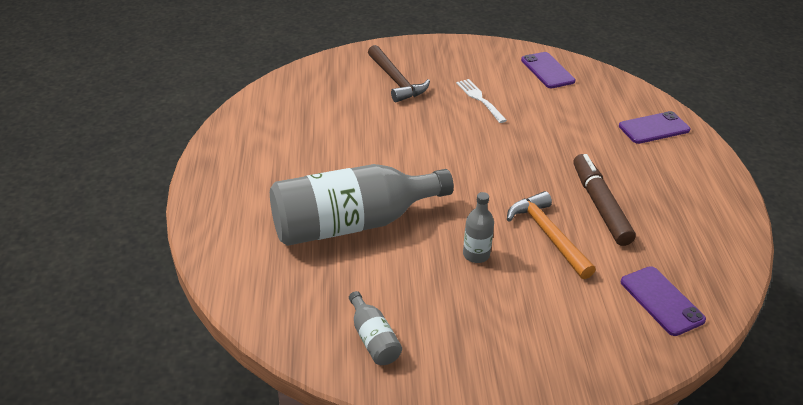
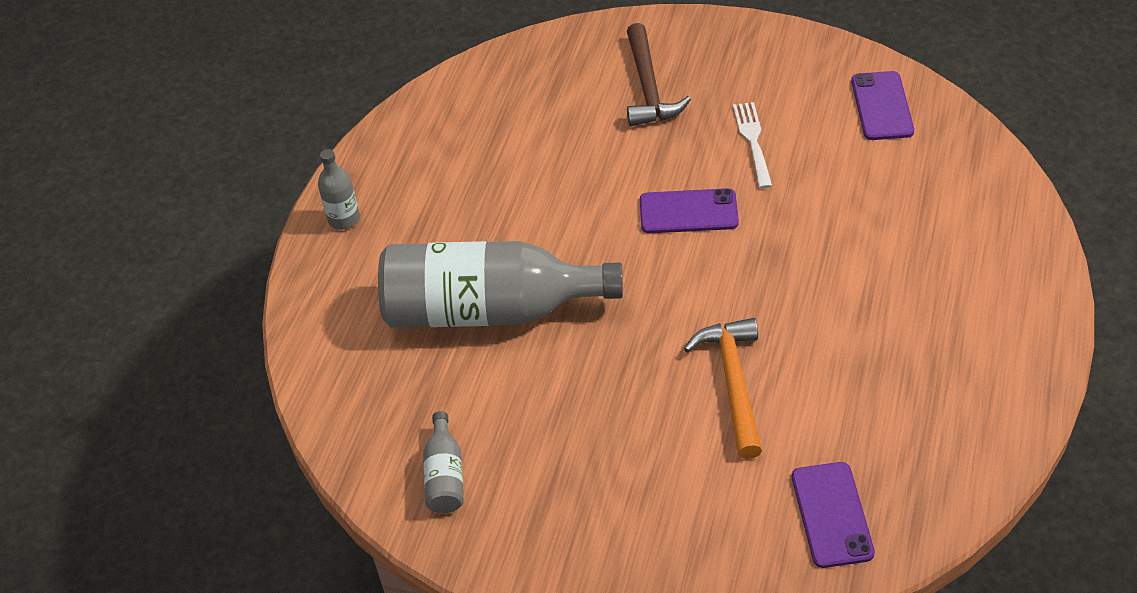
camera: 25 degrees right, 10 degrees up
grey bottle [463,192,494,263] -> grey bottle moved to [318,149,360,230]
brown marker [573,154,636,246] -> none
purple phone [619,111,690,144] -> purple phone moved to [640,188,739,233]

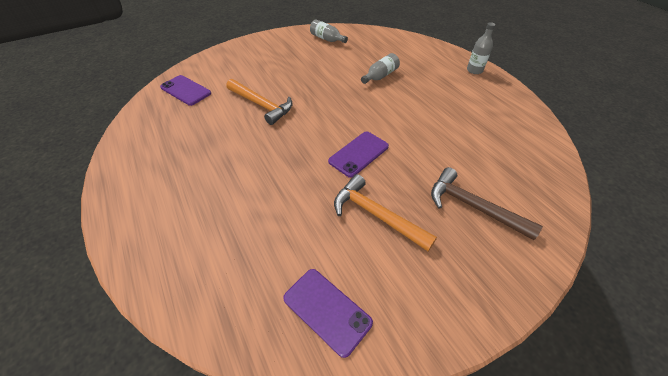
camera: 130 degrees right, 0 degrees up
grey bottle [378,241,623,328] -> grey bottle [361,53,400,84], size x0.42
white fork [733,102,772,188] -> orange hammer [334,174,437,251]

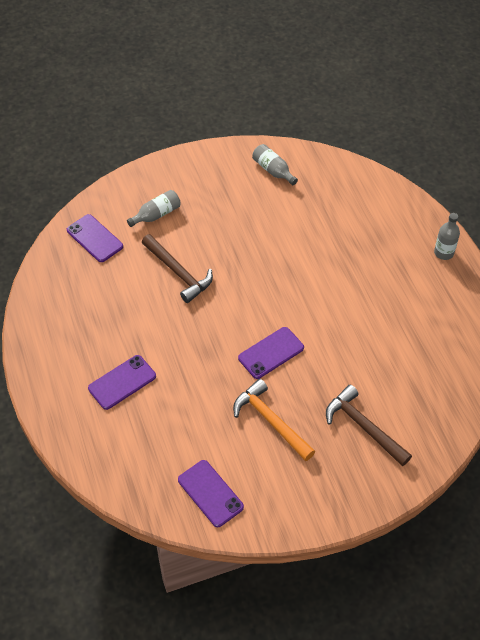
camera: 10 degrees right, 5 degrees up
orange hammer [226,79,293,125] -> brown hammer [142,234,213,303]
grey bottle [361,53,400,84] -> grey bottle moved to [127,190,181,227]
none -> purple phone [88,355,156,410]

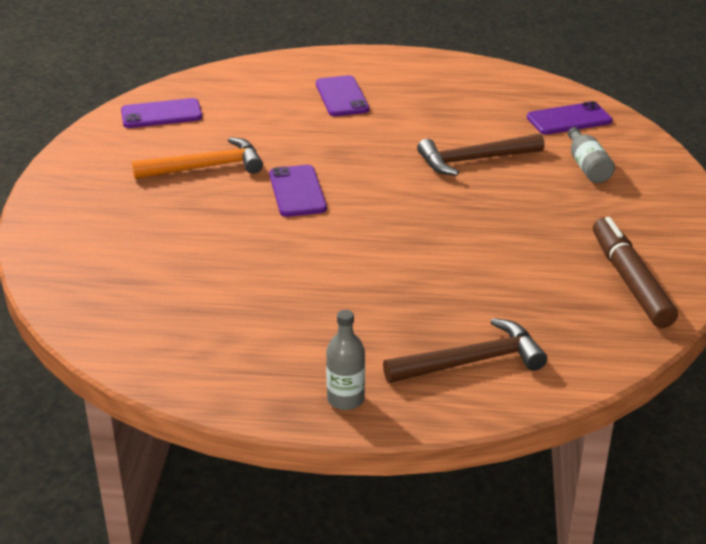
camera: 115 degrees right, 20 degrees down
grey bottle [252,144,298,185] -> brown marker [593,217,678,328]
brown hammer [326,385,412,466] -> brown hammer moved to [383,318,547,383]

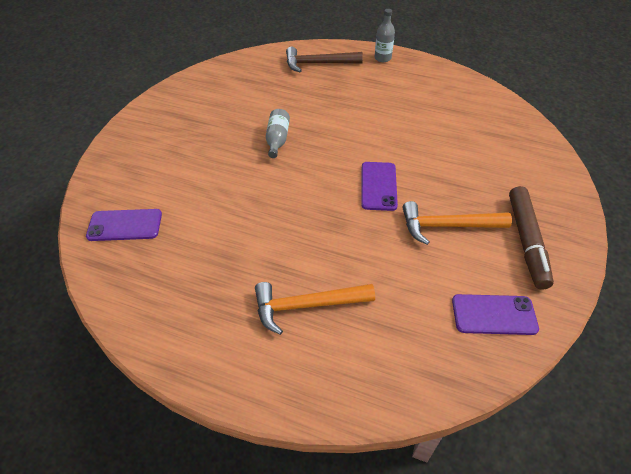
camera: 165 degrees left, 15 degrees up
purple phone [316,75,370,116] -> orange hammer [255,282,375,335]
brown hammer [417,133,545,176] -> none
grey bottle [568,127,615,183] -> grey bottle moved to [266,109,290,158]
brown marker [593,217,678,328] -> brown marker moved to [509,186,554,290]

